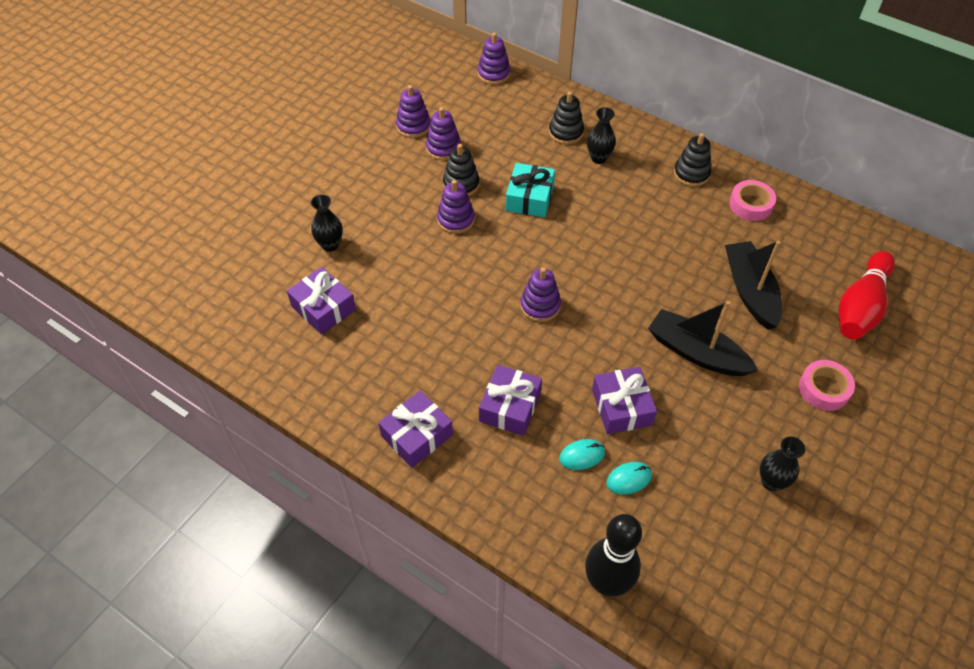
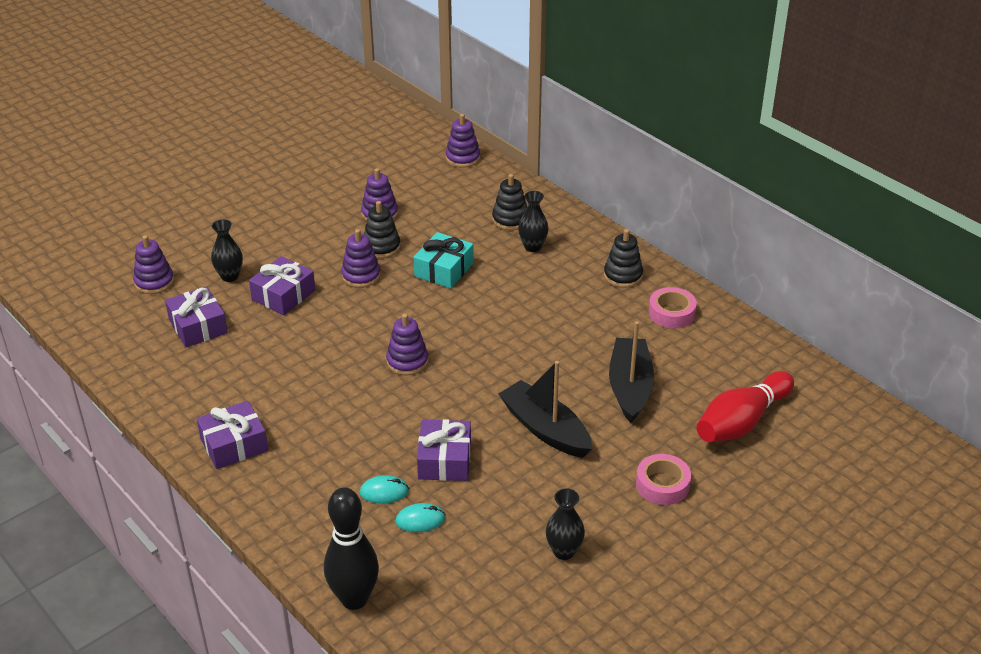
camera: 15 degrees right, 15 degrees down
purple stacking toy [396,85,431,138] -> purple stacking toy moved to [133,235,174,294]
purple gift [479,365,542,436] -> purple gift moved to [249,256,316,315]

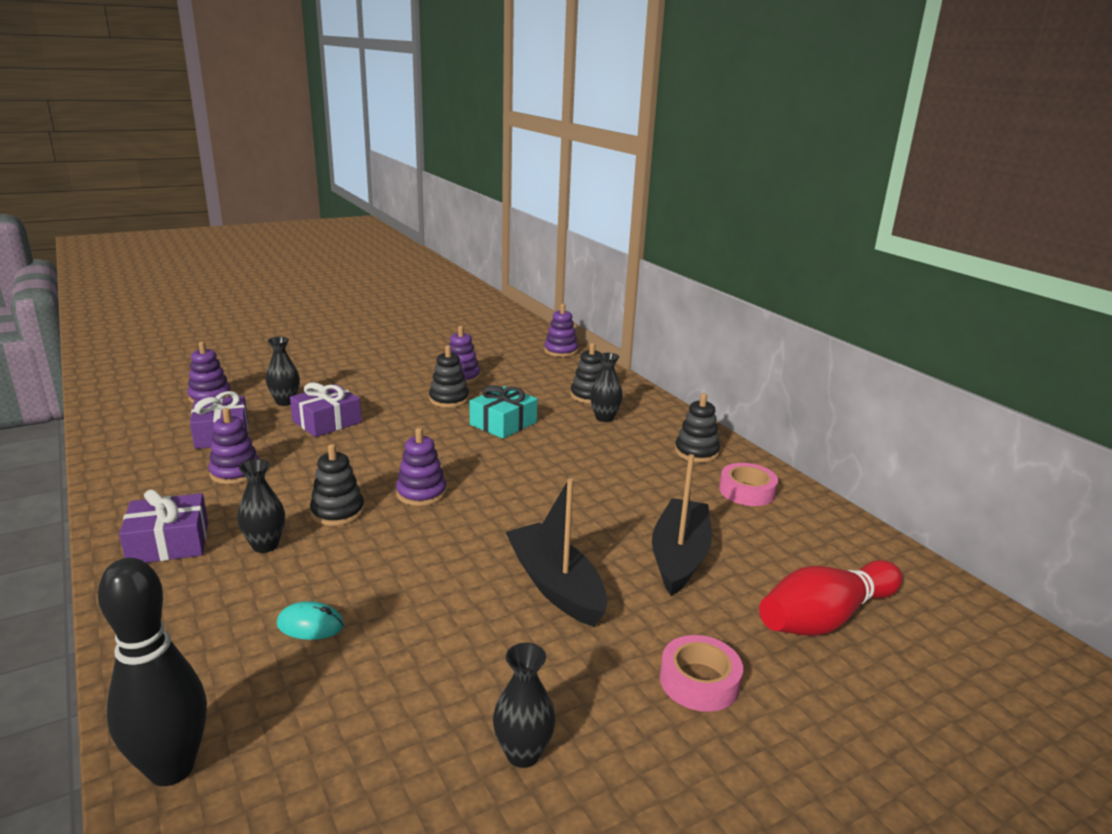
camera: 10 degrees right, 15 degrees down
purple stacking toy [341,229,381,288] -> purple stacking toy moved to [208,408,259,484]
turquoise mouse [395,503,446,532] -> none
purple gift [417,419,471,481] -> none
none -> black vase [237,459,285,553]
none -> black stacking toy [310,444,365,526]

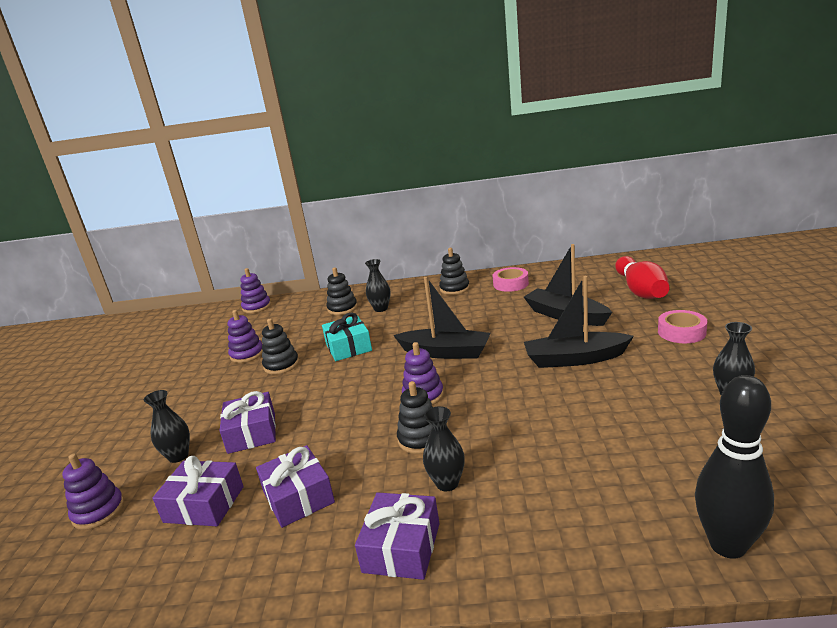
camera: 55 degrees left, 0 degrees up
purple stacking toy [208,408,259,484] -> purple gift [256,445,335,528]
turquoise mouse [277,601,344,640] -> none
none -> black boat [393,277,491,359]

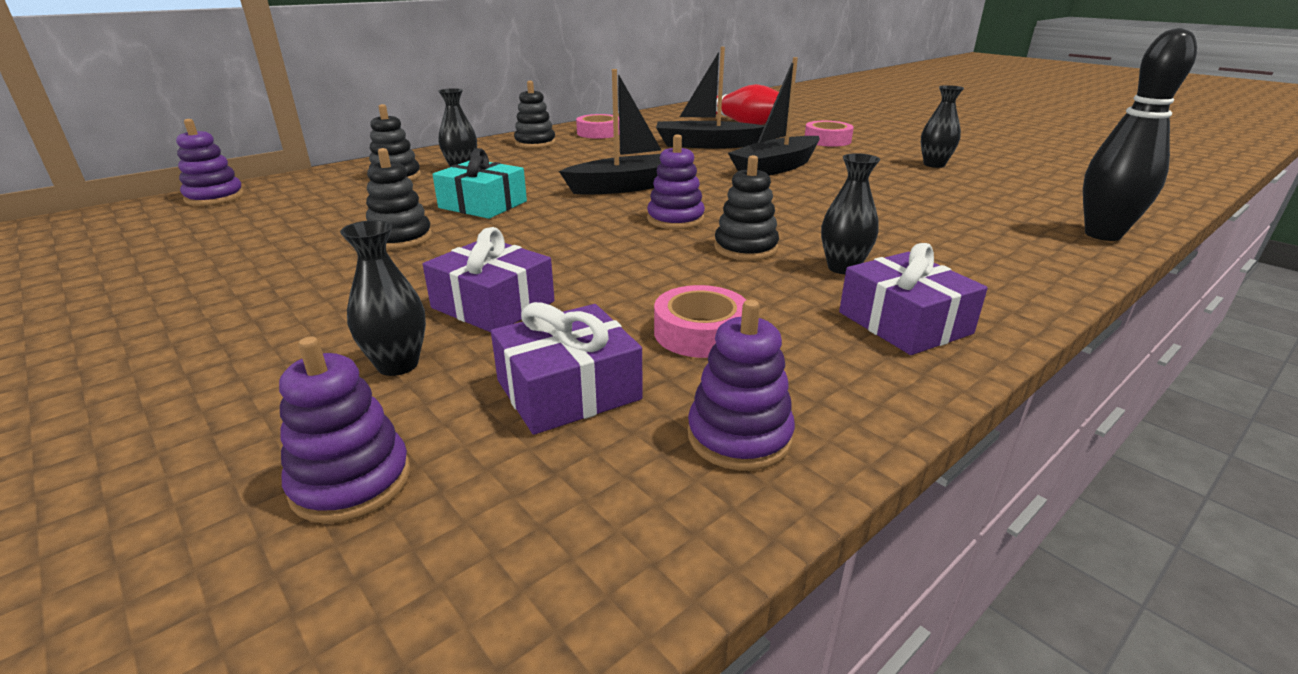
camera: 45 degrees left, 5 degrees up
purple stacking toy [228,310,263,363] -> purple stacking toy moved to [688,300,795,471]
purple gift [256,445,335,528] -> pink tape [654,285,746,358]

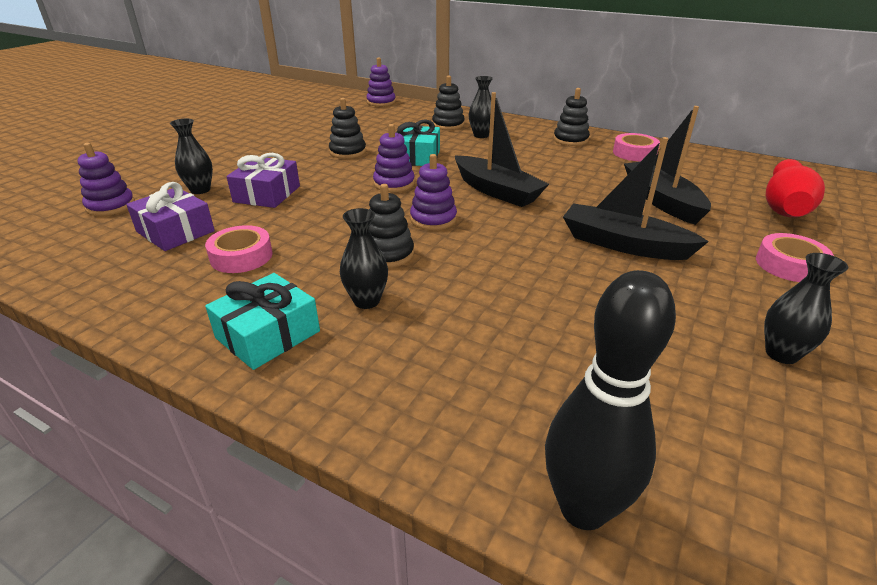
camera: 70 degrees right, 5 degrees up
purple stacking toy [688,300,795,471] -> purple stacking toy moved to [373,124,415,192]
purple gift [839,243,988,355] -> turquoise gift [205,273,320,370]

